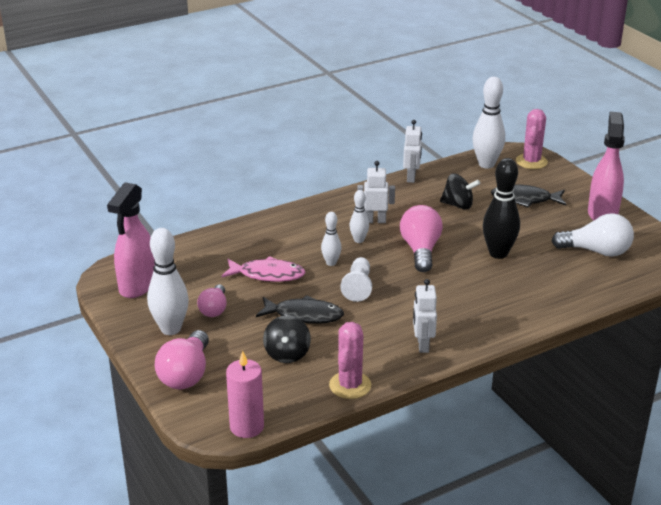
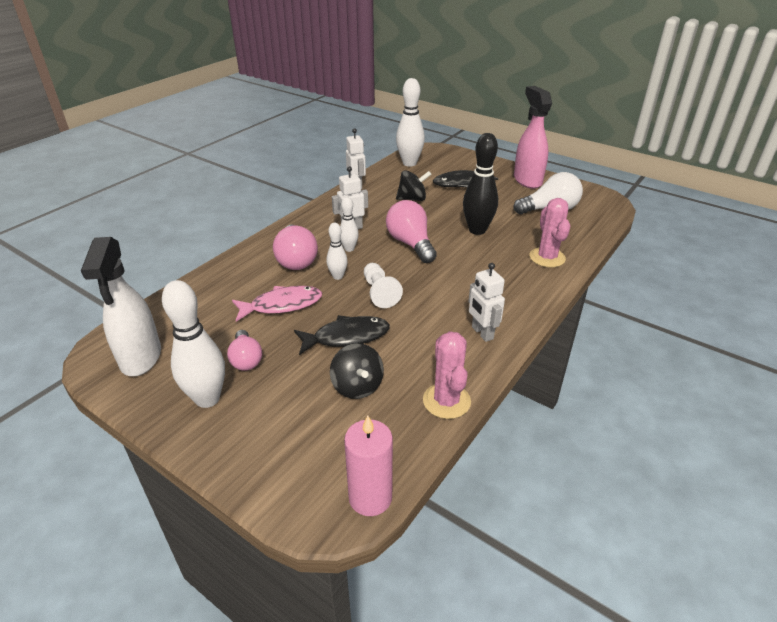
camera: 25 degrees left, 5 degrees up
pink spray bottle [107,182,155,298] -> white spray bottle [81,237,161,376]
pink light bulb [155,330,209,389] -> pink light bulb moved to [273,225,318,270]
pink cactus [516,109,548,169] -> pink cactus moved to [529,198,571,267]

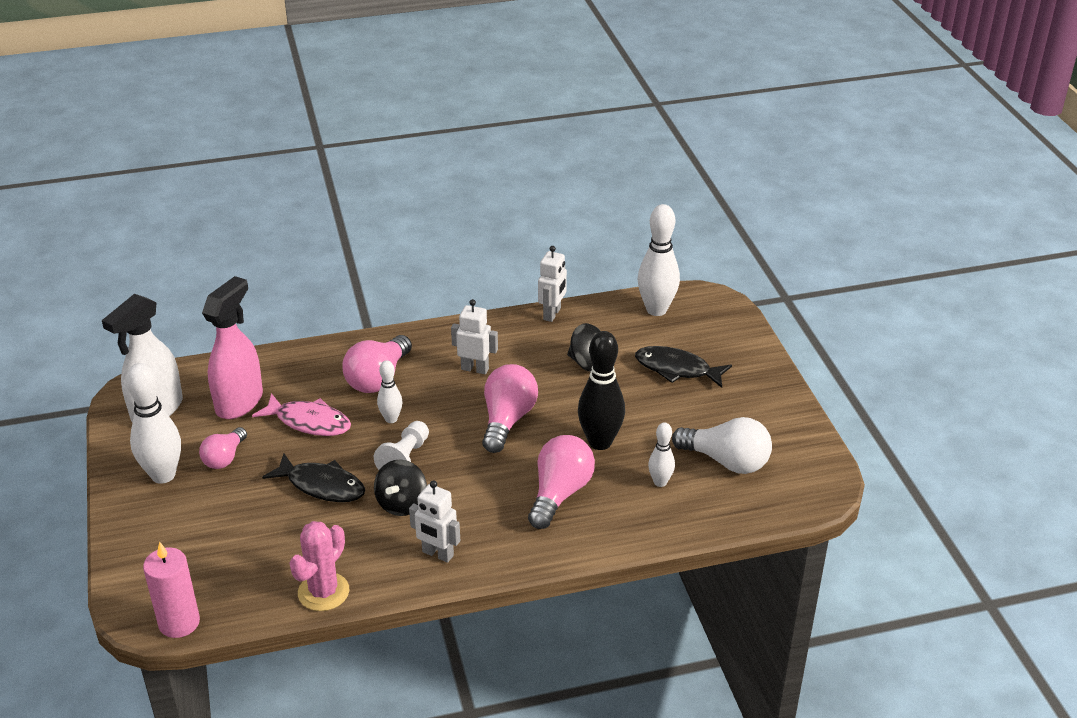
camera: 40 degrees right, 0 degrees up
black spinning top [330,343,384,399] -> black spinning top moved to [374,459,427,516]
white bowling pin [340,197,359,252] -> white bowling pin moved to [648,422,675,487]
white robot [468,263,505,342] -> white robot turned 75 degrees counterclockwise [409,480,460,563]
pink spray bottle [514,86,552,189] -> pink spray bottle moved to [202,276,263,419]
pink cactus [529,198,571,267] -> none
none -> pink light bulb [528,435,595,529]

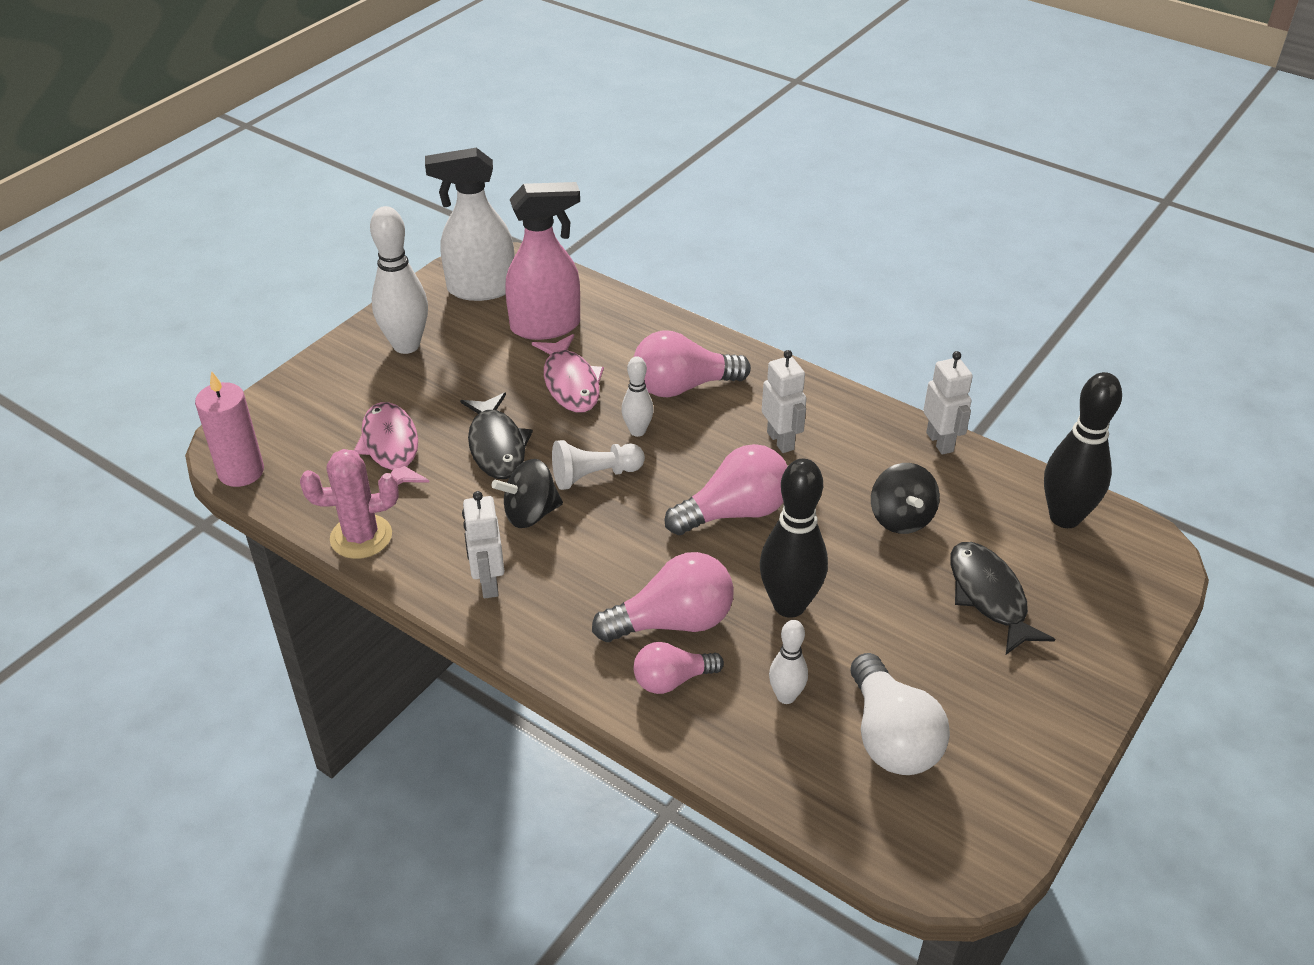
camera: 50 degrees right, 5 degrees up
pink light bulb [199,427,247,469] -> pink light bulb moved to [634,642,724,694]
white robot [538,246,567,322] -> white robot turned 90 degrees counterclockwise [923,351,973,455]
white bowling pin [638,204,680,316] -> black bowling pin [1044,372,1122,528]
none -> pink fish [354,402,429,485]

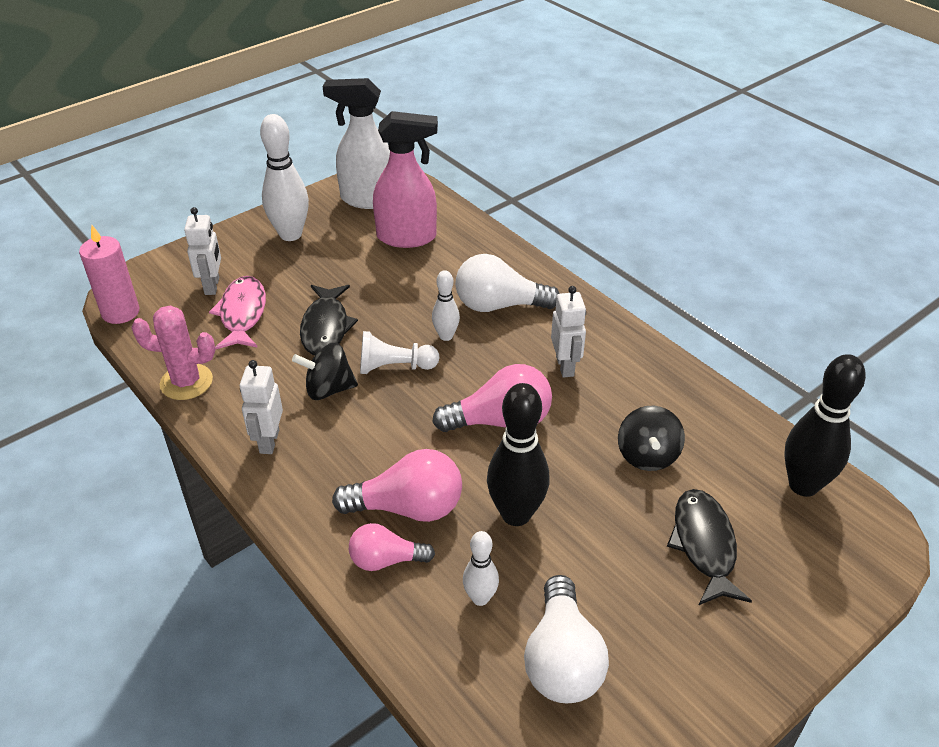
camera: 15 degrees right, 0 degrees up
pink fish [532,334,604,413] -> none
pink light bulb [634,331,751,398] -> white light bulb [455,254,560,312]
white robot [923,351,973,455] -> white robot moved to [184,207,221,295]

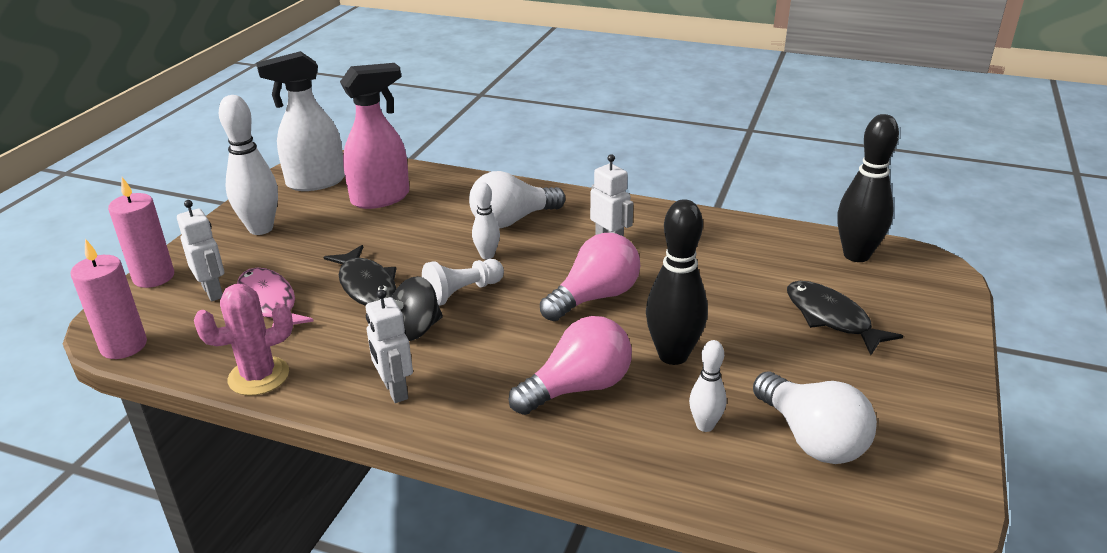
camera: 30 degrees left, 10 degrees down
pink light bulb [349,523,435,571] -> none
black spinning top [618,406,685,471] -> none
none -> pink candle [108,177,174,288]

